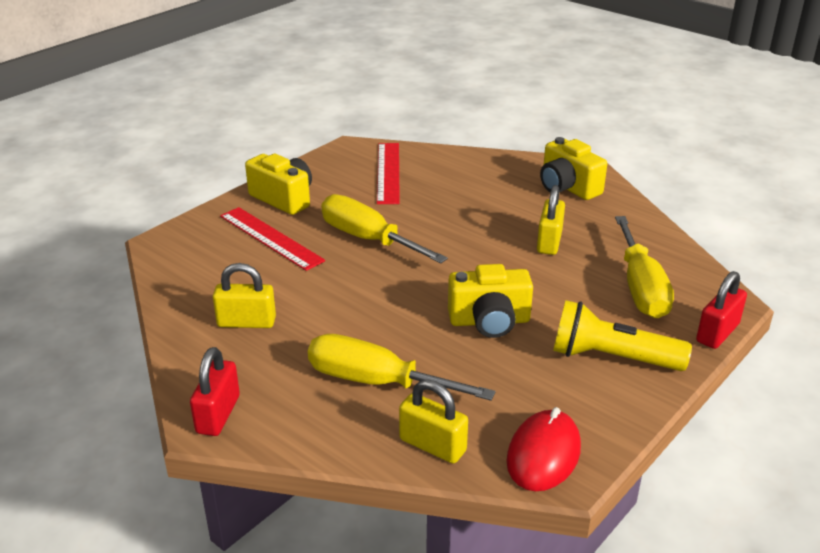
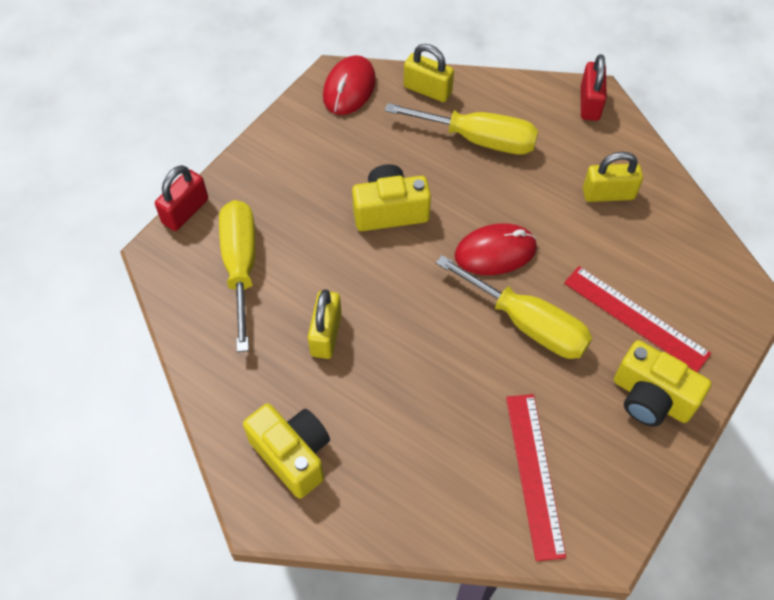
camera: 175 degrees right, 25 degrees up
yellow flashlight [553,300,692,371] -> none
none -> red mouse [455,223,537,275]

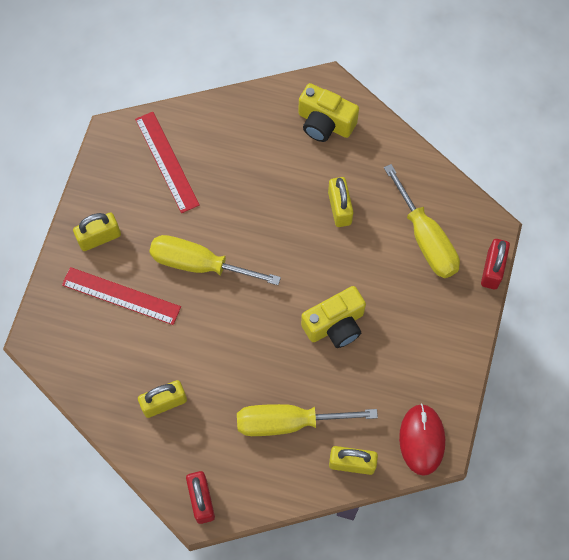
camera: 160 degrees right, 10 degrees up
red mouse [455,223,537,275] -> none
yellow camera [614,340,712,427] -> yellow padlock [73,213,121,251]

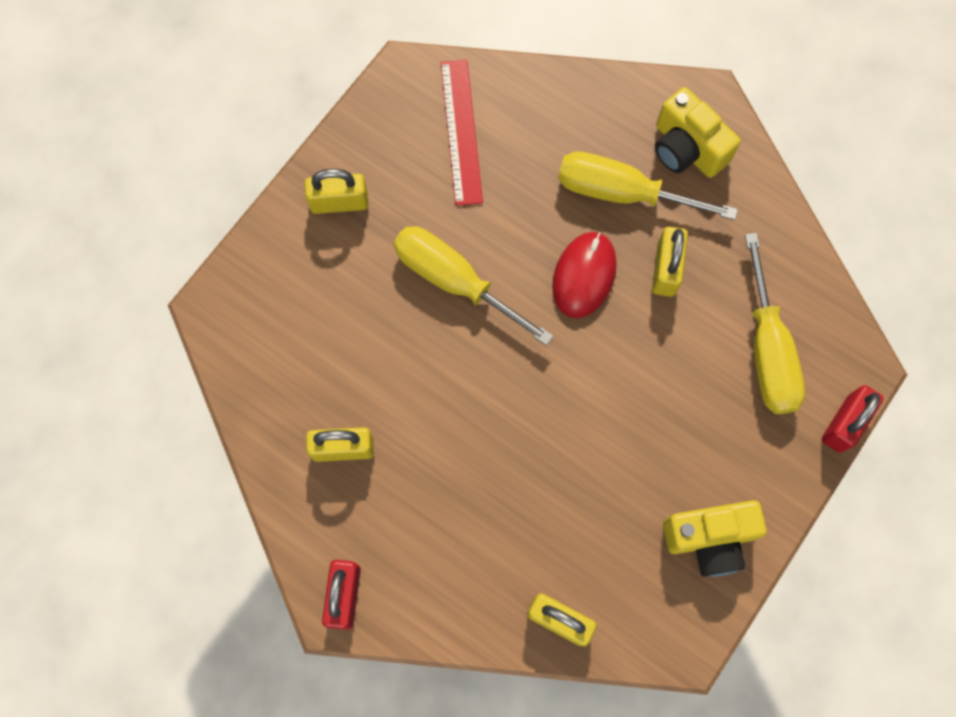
camera: 20 degrees right, 5 degrees up
red ruler [62,267,181,325] -> none
yellow screwdriver [237,404,378,436] -> yellow screwdriver moved to [558,151,738,220]
yellow camera [301,286,366,348] -> yellow camera moved to [663,500,767,577]
red mouse [399,403,445,476] -> red mouse moved to [552,232,617,318]

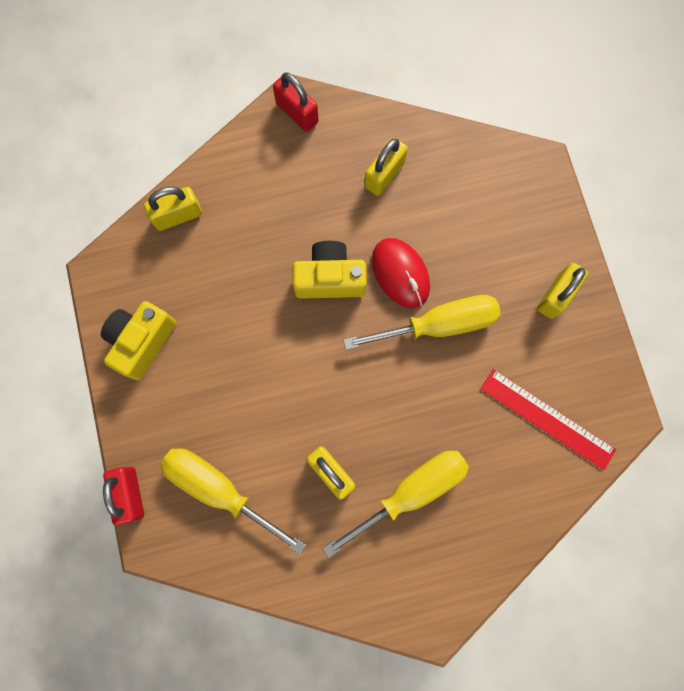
camera: 130 degrees right, 5 degrees up
red mouse [552,232,617,318] -> red mouse moved to [372,238,430,308]
yellow camera [655,87,741,178] -> yellow camera moved to [292,241,367,299]

